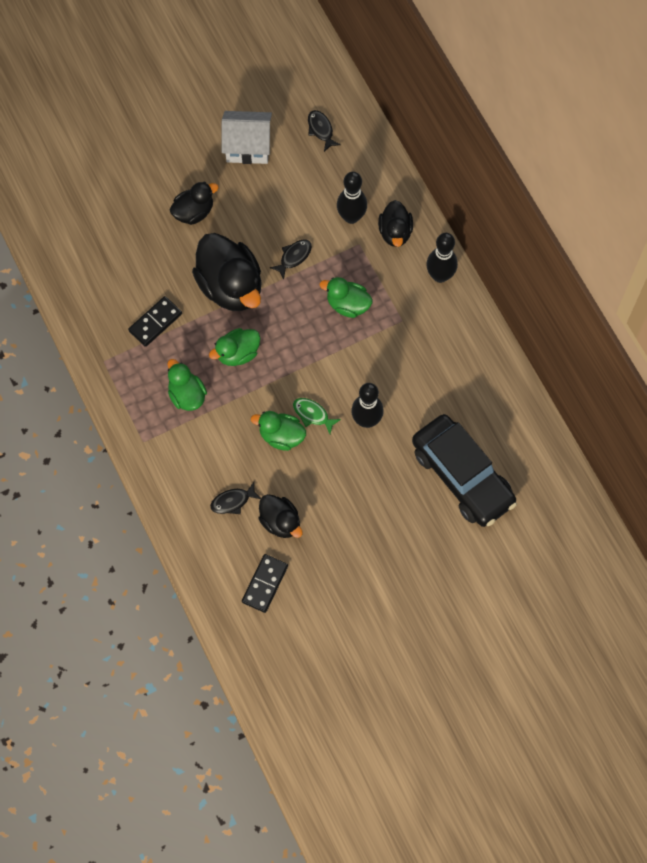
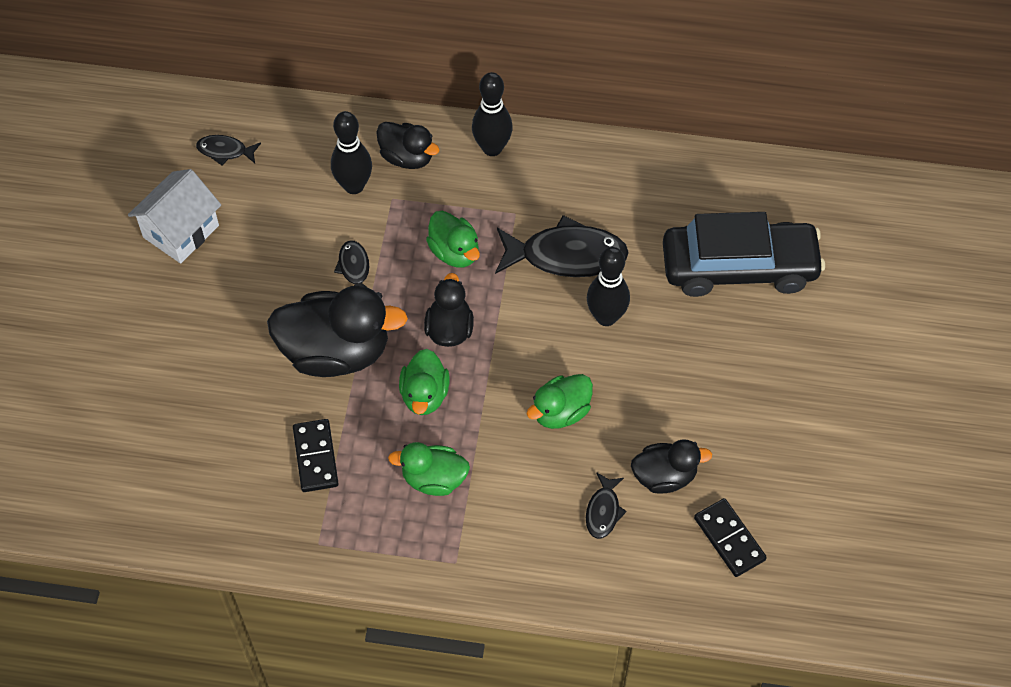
camera: 55 degrees left, 10 degrees down
black duck [170,182,219,225] -> black duck moved to [424,273,474,347]
green fish [293,398,341,434] -> none
green duck [320,277,373,318] -> green duck turned 90 degrees counterclockwise [426,211,480,267]
none -> black fish [495,215,629,277]

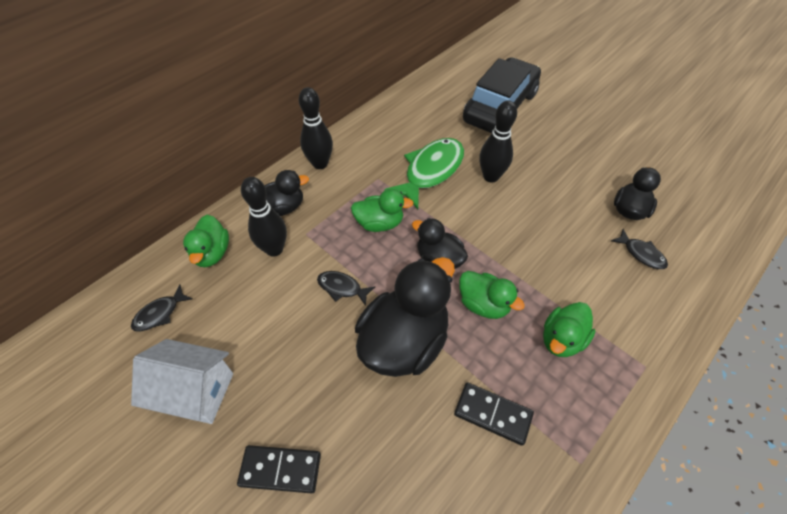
camera: 55 degrees left, 5 degrees down
white house [128,169,221,263] -> white house turned 60 degrees counterclockwise [131,339,233,424]
black fish [495,215,629,277] -> green fish [385,138,464,209]
green duck [527,374,593,429] -> green duck moved to [183,215,229,267]
black domino [694,498,767,577] -> black domino moved to [237,445,321,493]

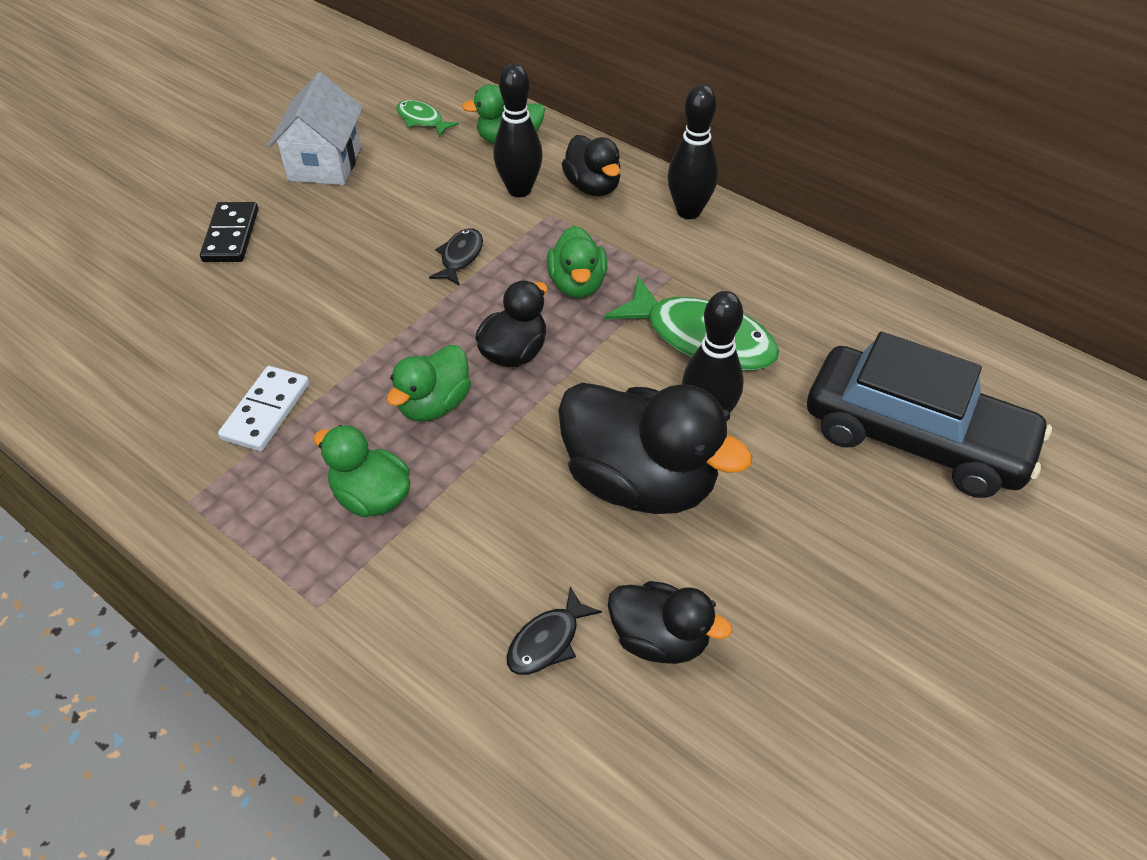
camera: 85 degrees right, 5 degrees down
black fish [131,285,193,331] -> green fish [396,100,459,137]
black duck [355,257,455,377] -> black duck moved to [558,383,753,514]
black domino [454,382,534,446] -> white domino [218,366,309,452]

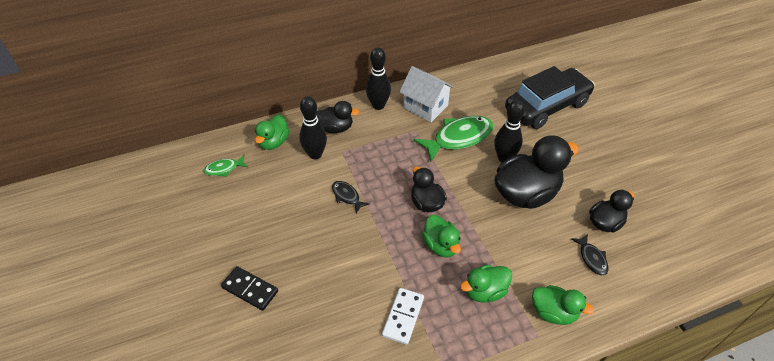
camera: 60 degrees left, 0 degrees up
white domino [218,366,309,452] -> white domino turned 60 degrees clockwise [382,288,424,345]
white house [268,72,363,185] -> white house moved to [399,66,454,122]
green duck [547,226,607,298] -> green duck moved to [532,285,594,325]

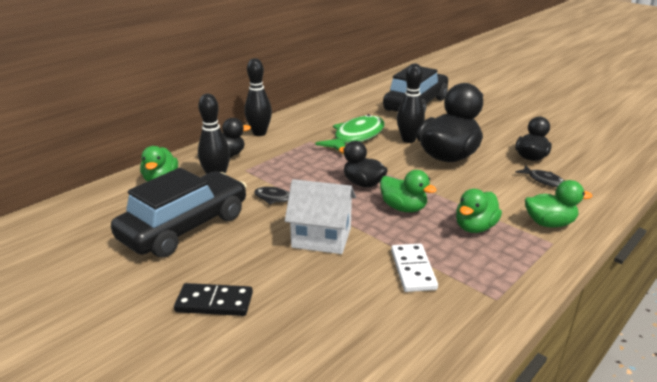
camera: 25 degrees left, 20 degrees down
green fish [203,155,248,177] -> none
white house [399,66,454,122] -> white house moved to [285,179,356,254]
none -> black car [111,168,247,258]

